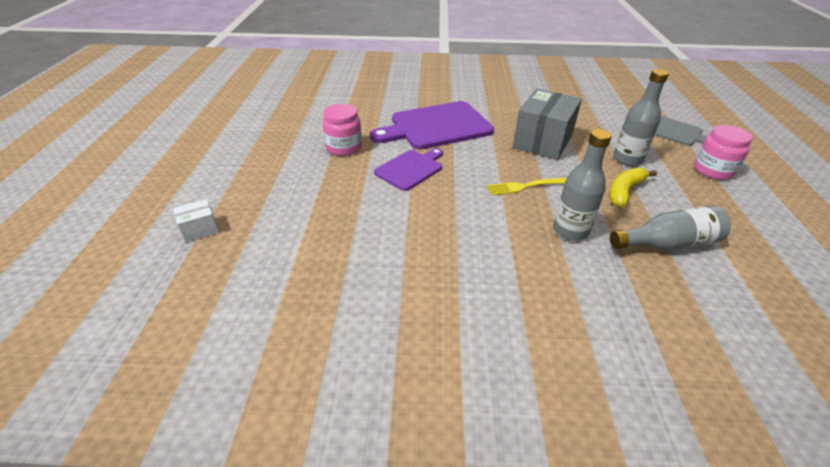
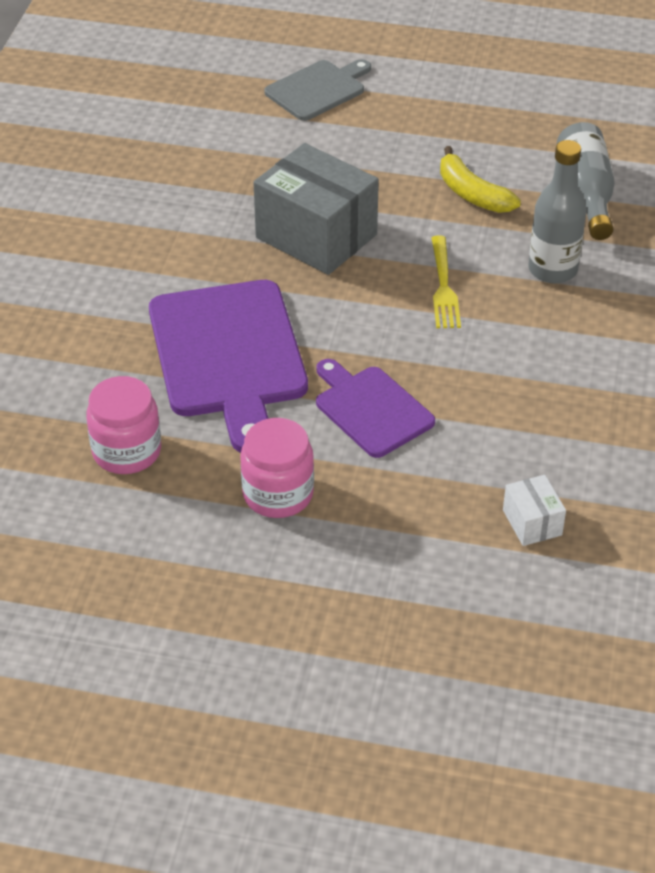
camera: 80 degrees left, 5 degrees up
white box [173,199,219,243] -> white box moved to [503,475,566,546]
grey bottle [613,69,669,166] -> none
pink jar [694,125,753,180] -> pink jar moved to [86,376,161,474]

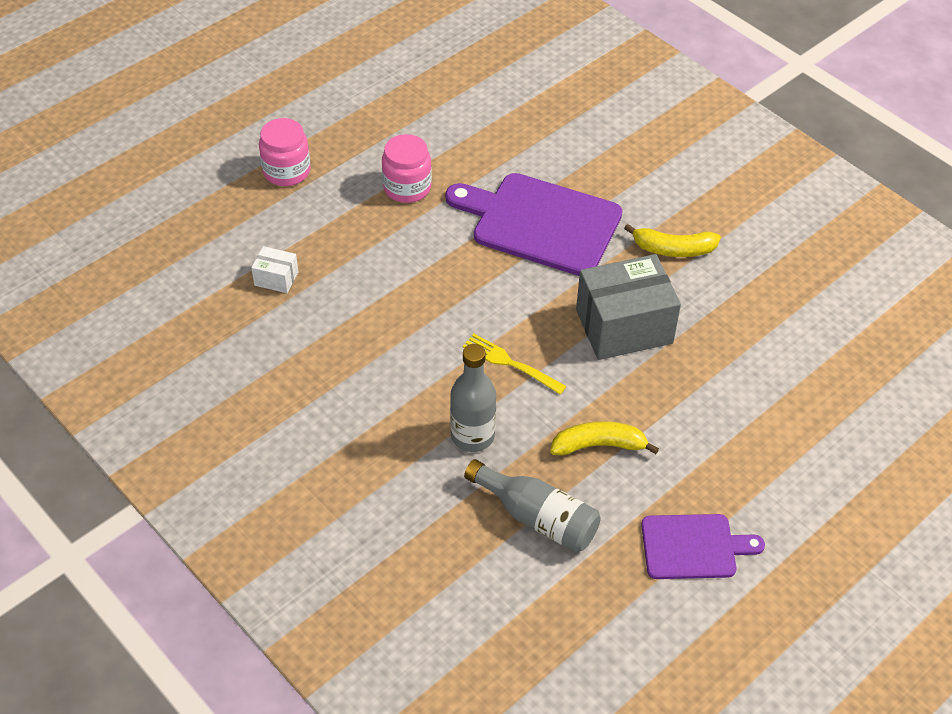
camera: 125 degrees right, 5 degrees up
pink jar [86,376,161,474] -> pink jar moved to [259,118,311,186]
grey cutting board [264,59,371,121] -> none
purple cutting board [316,359,435,458] -> purple cutting board moved to [641,514,765,579]
none -> yellow banana [624,224,721,257]

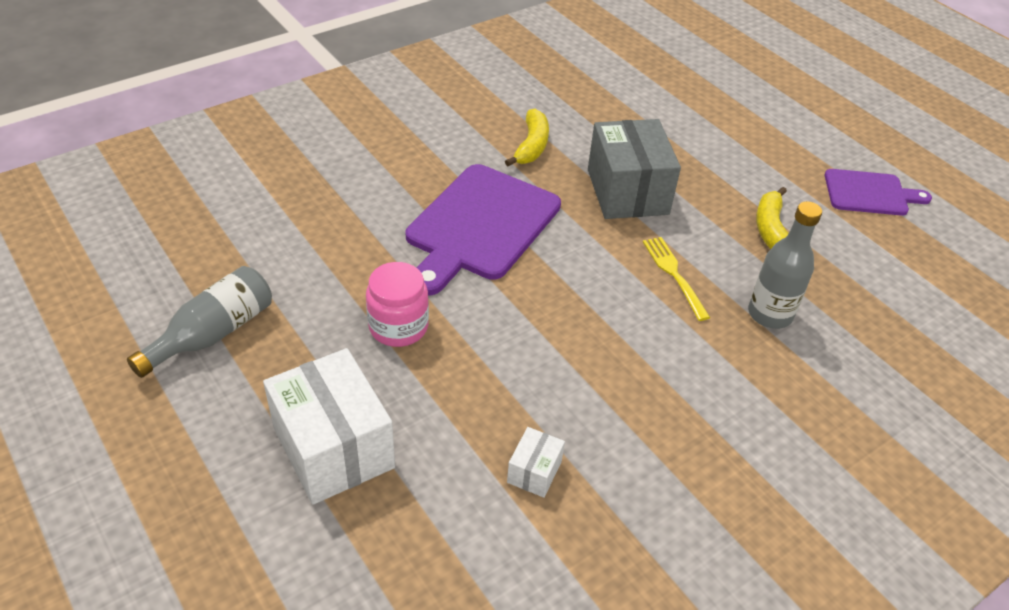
camera: 85 degrees left, 5 degrees down
pink jar [259,118,311,186] -> white box [263,348,395,505]
yellow fork [462,334,567,395] -> yellow fork turned 120 degrees clockwise [643,237,710,321]
grey bottle [464,459,601,552] -> grey bottle moved to [127,266,272,378]
purple cutting board [641,514,765,579] -> purple cutting board turned 90 degrees clockwise [825,169,932,216]

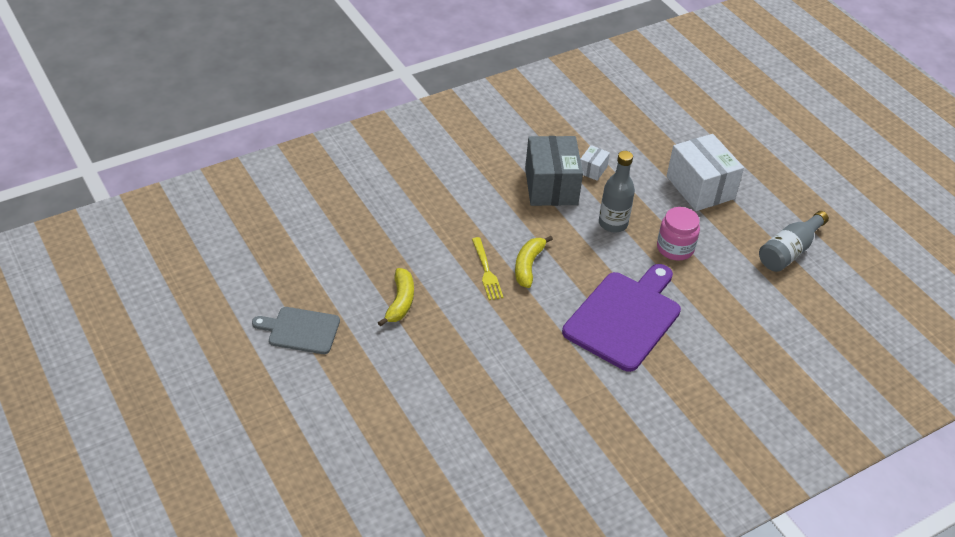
camera: 175 degrees left, 0 degrees up
yellow banana [505,109,549,166] -> yellow banana moved to [515,236,553,288]
grey box [588,119,681,219] -> grey box moved to [525,136,583,206]
grey bottle [748,201,822,329] -> grey bottle moved to [599,151,635,233]
purple cutting board [825,169,932,216] -> grey cutting board [252,307,340,354]

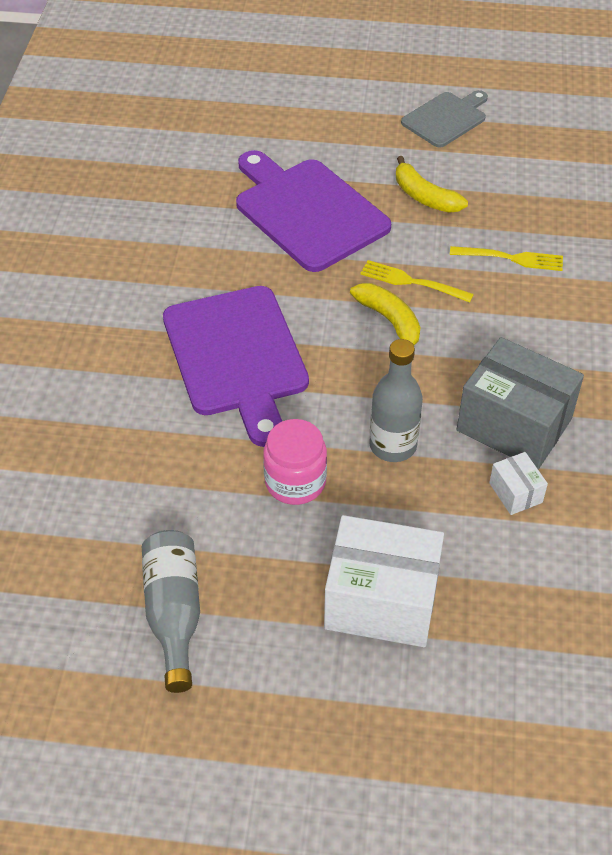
camera: 130 degrees right, 5 degrees up
none -> purple cutting board [236,150,391,272]
none -> yellow fork [450,246,563,271]

